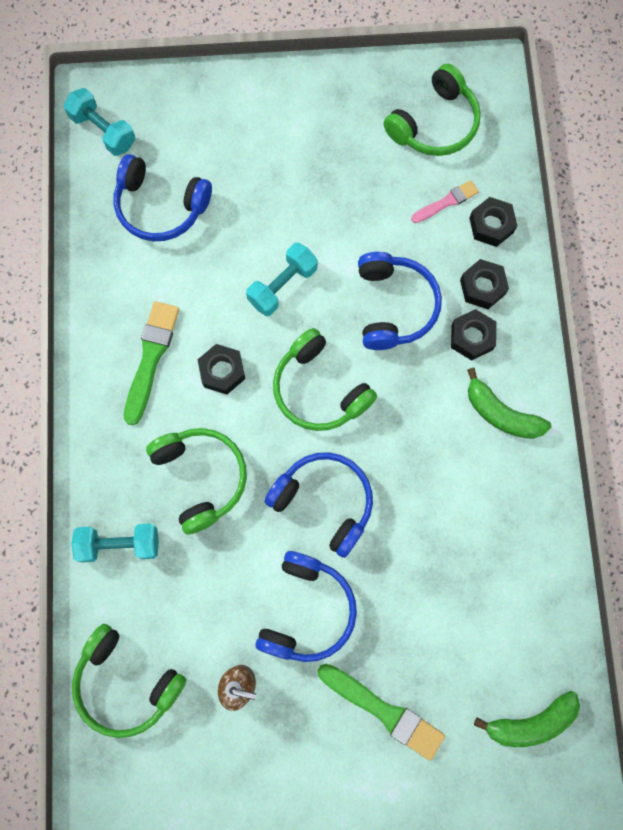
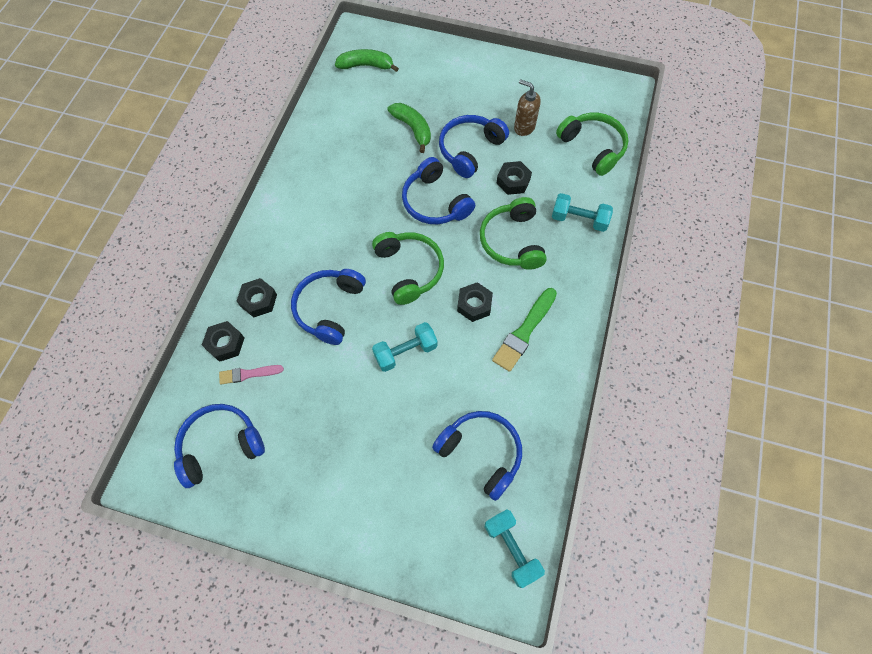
camera: 160 degrees left, 10 degrees down
green brush [318,664,445,761] -> none
green headphones [384,63,481,156] -> blue headphones [174,404,265,488]
black nut [451,309,497,361] -> black nut moved to [497,161,532,195]
green banana [467,368,552,439] -> green banana moved to [387,103,431,153]

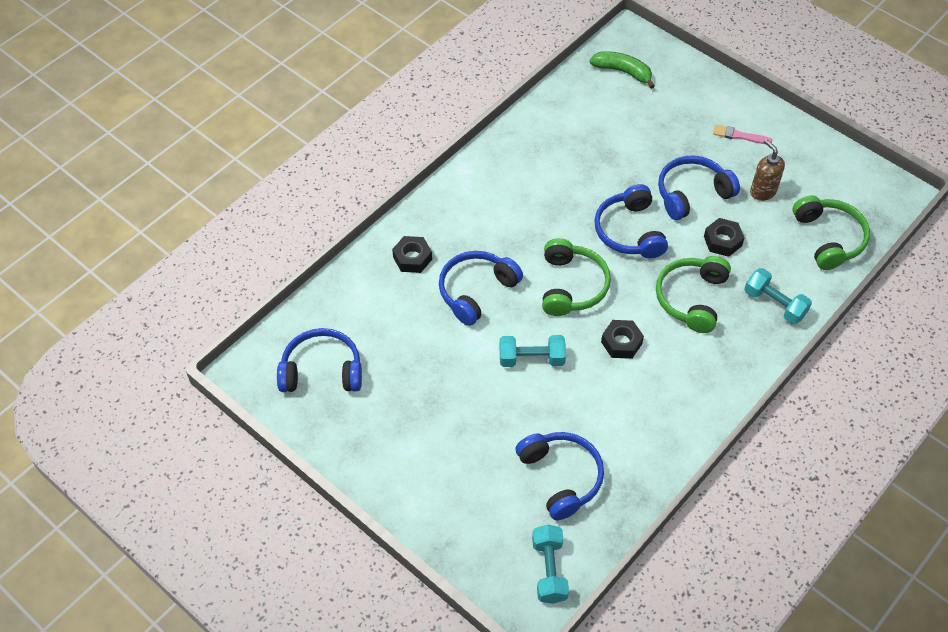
camera: 25 degrees right, 10 degrees down
black nut [202,321,244,362] -> none
pink brush [219,365,284,384] -> pink brush moved to [713,125,772,144]
green banana [387,103,431,153] -> none
green brush [492,288,557,372] -> none

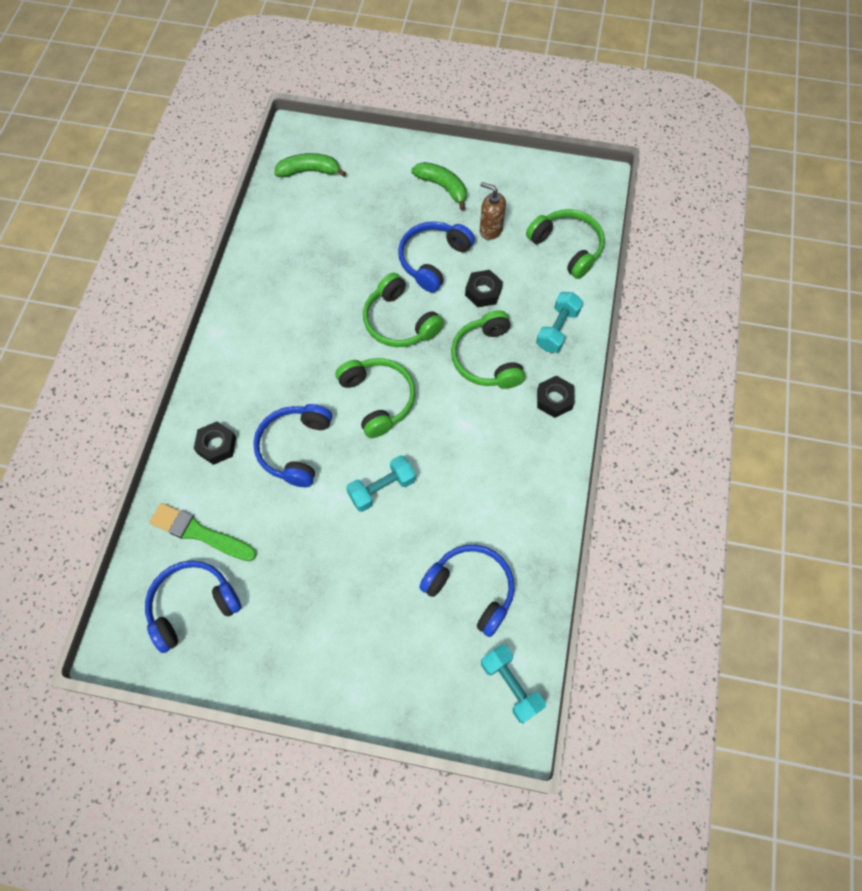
camera: 30 degrees left, 10 degrees up
blue headphones [594,184,668,259] -> green headphones [363,273,444,347]
black nut [601,320,644,359] -> black nut moved to [537,376,574,418]
pink brush [713,125,772,144] -> green banana [411,162,467,210]
turquoise dumbbell [744,268,812,324] -> turquoise dumbbell turned 75 degrees counterclockwise [536,292,583,353]
none -> green brush [149,503,257,561]

